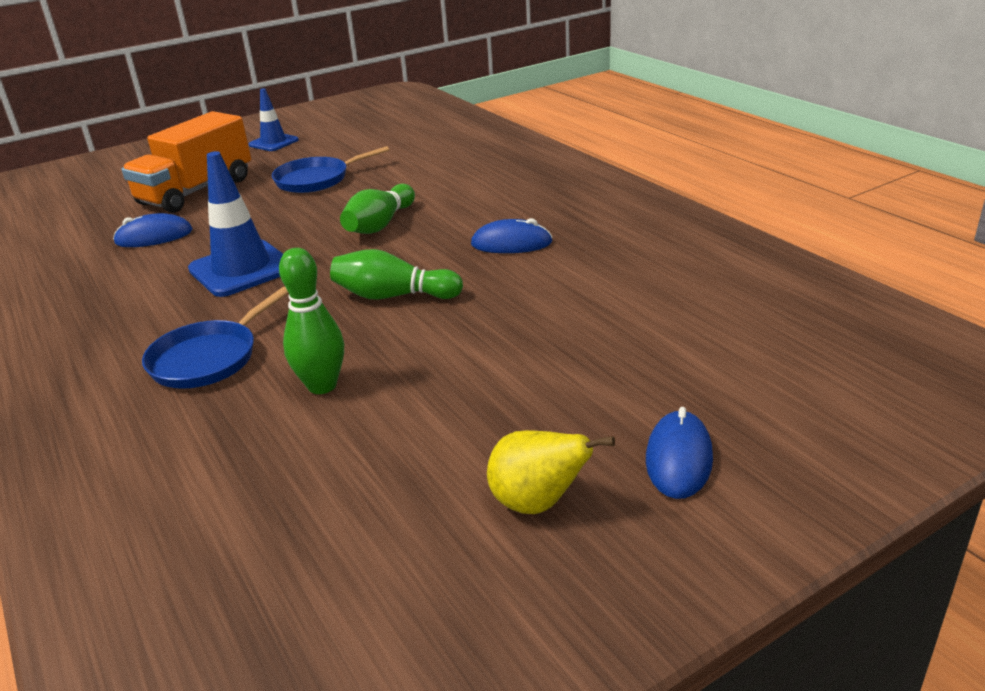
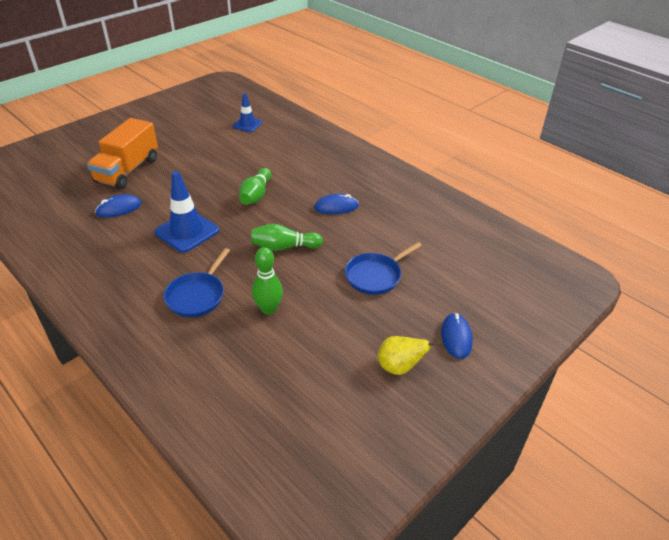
camera: 15 degrees left, 10 degrees up
blue traffic cone [249,88,299,151] -> blue traffic cone moved to [233,93,262,132]
blue pan [272,146,389,193] -> blue pan moved to [345,242,422,295]

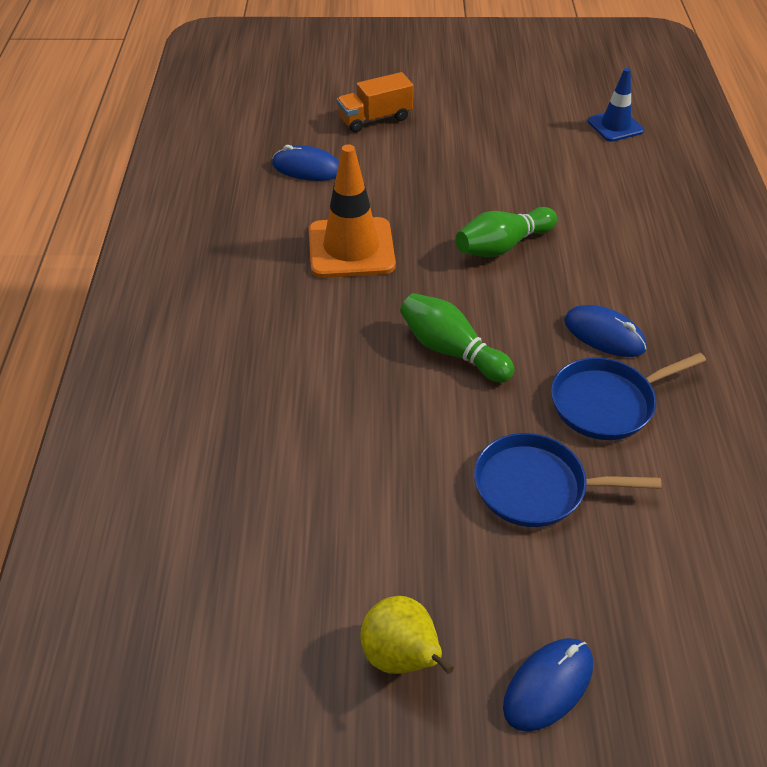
camera: 45 degrees right, 5 degrees up
orange truck [87,118,158,189] -> orange truck [337,72,413,133], size x0.59
blue traffic cone [154,171,219,253] -> orange traffic cone [309,144,396,278]
blue pan [164,248,230,317] -> blue pan moved to [551,353,706,440]
green bowling pin [252,247,283,315] -> none

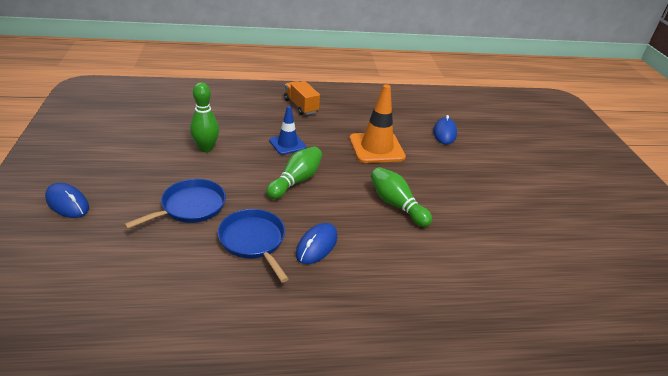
camera: 80 degrees right, 10 degrees down
orange truck [337,72,413,133] -> orange truck moved to [284,81,320,115]
yellow pear [360,596,454,674] -> none
blue pan [474,433,662,527] -> blue pan turned 45 degrees clockwise [124,179,226,229]
blue traffic cone [588,68,644,142] -> blue traffic cone moved to [269,106,306,155]
none -> green bowling pin [190,82,219,152]

